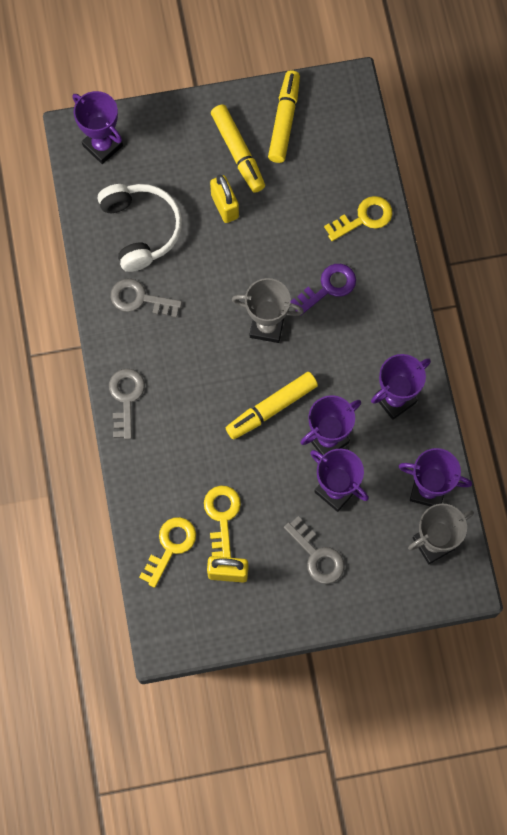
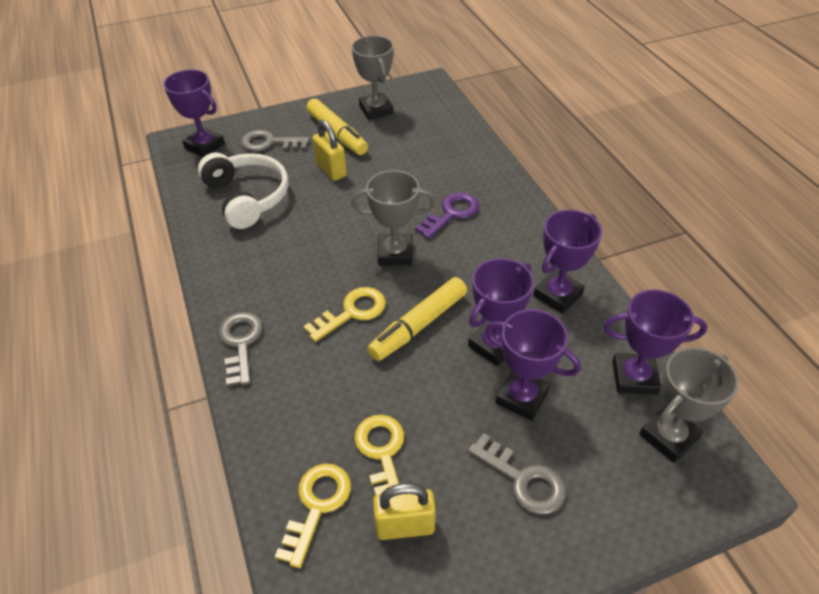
camera: 10 degrees left, 25 degrees down
grey key [110,278,182,318] -> grey key moved to [241,130,310,151]
yellow marker [268,70,300,163] -> grey trophy [352,35,394,120]
yellow key [324,196,393,241] -> yellow key moved to [304,287,386,342]

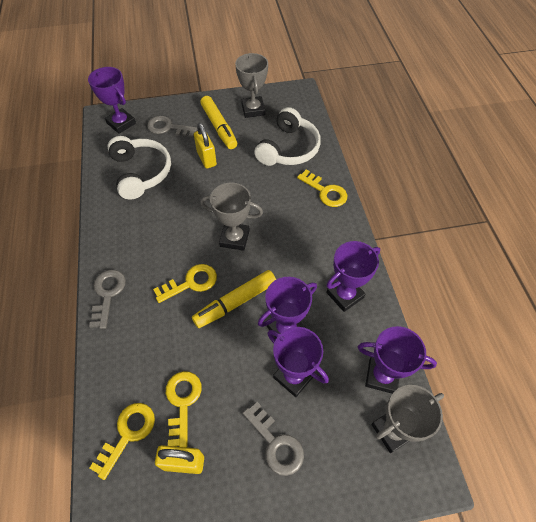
camera: 10 degrees right, 10 degrees up
purple key [415,192,479,239] -> none
none -> white headphones [254,107,321,166]
none -> yellow key [297,169,347,207]

